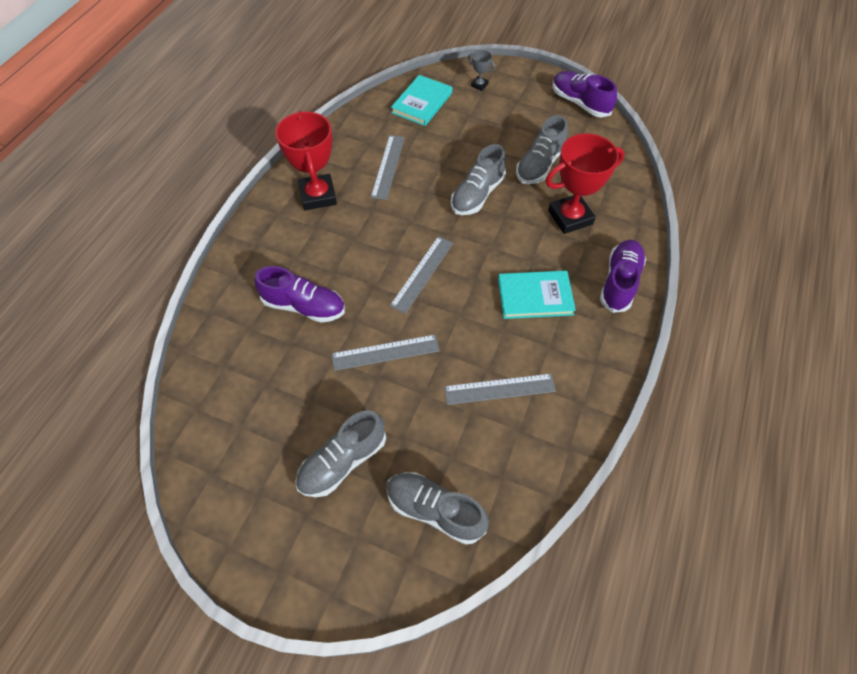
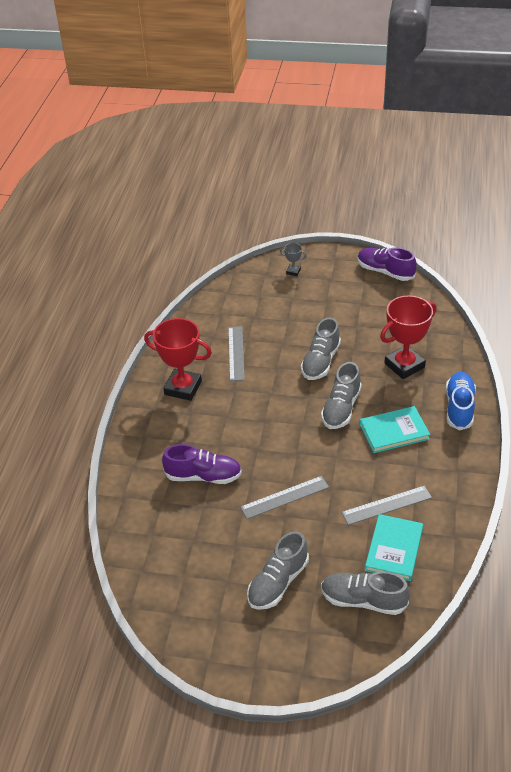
camera: 10 degrees left, 15 degrees down
red trophy [275,111,337,210] -> red trophy turned 45 degrees counterclockwise [144,318,212,401]
grey ruler [390,236,453,314] -> none
turquoise book [391,75,452,126] -> turquoise book moved to [365,514,423,581]
grey shoe [516,115,568,184] -> grey shoe moved to [321,362,362,429]
purple shoe [600,240,646,313] -> blue shoe [446,372,476,430]

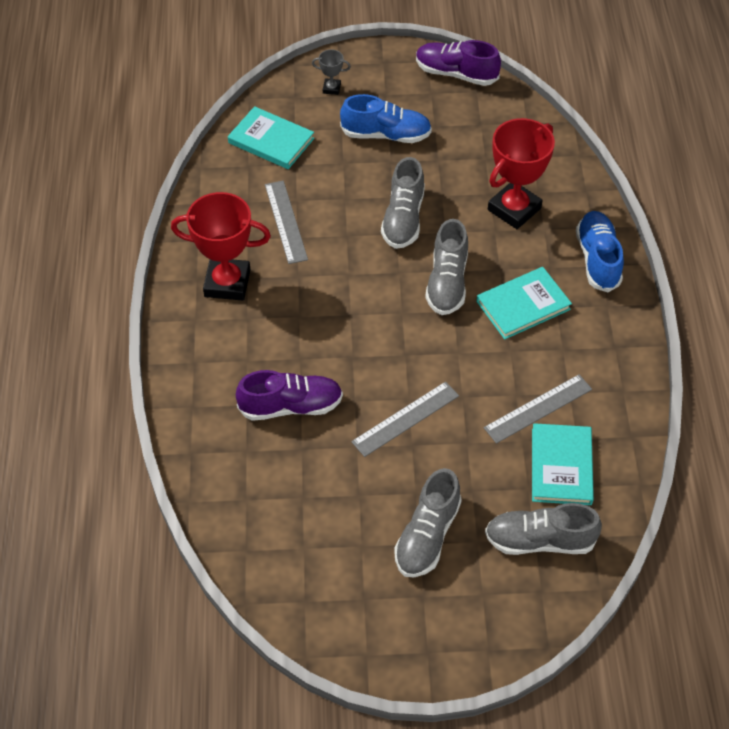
camera: 15 degrees left, 10 degrees up
none -> turquoise book [228,106,314,169]
none -> blue shoe [340,94,432,143]

